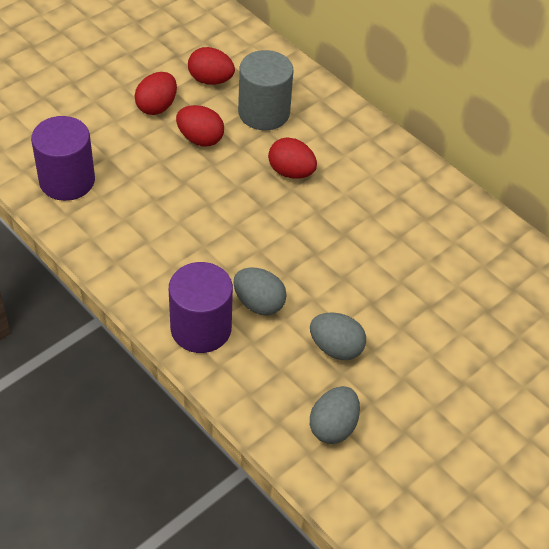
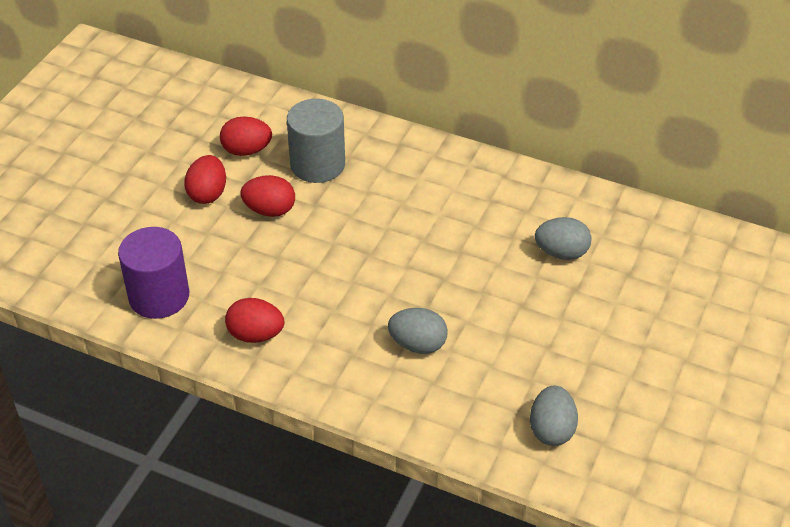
camera: 20 degrees left, 5 degrees down
purple cylinder [169,262,233,353] -> none
red egg [268,137,317,179] -> red egg moved to [225,298,284,343]
grey egg [310,312,366,360] -> grey egg moved to [535,217,591,260]

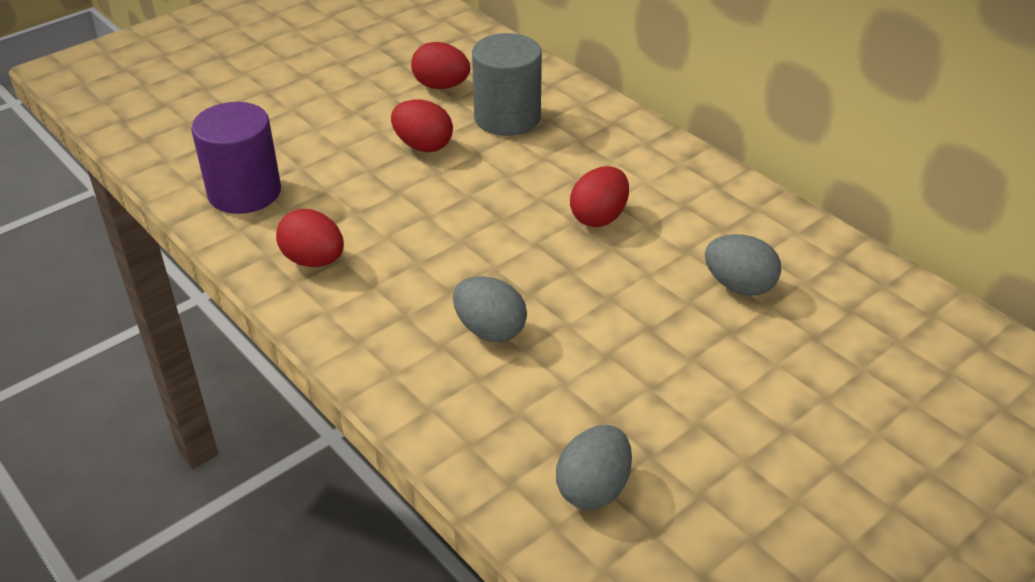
camera: 25 degrees right, 5 degrees down
red egg [184,155,226,204] -> red egg moved to [570,166,629,227]

